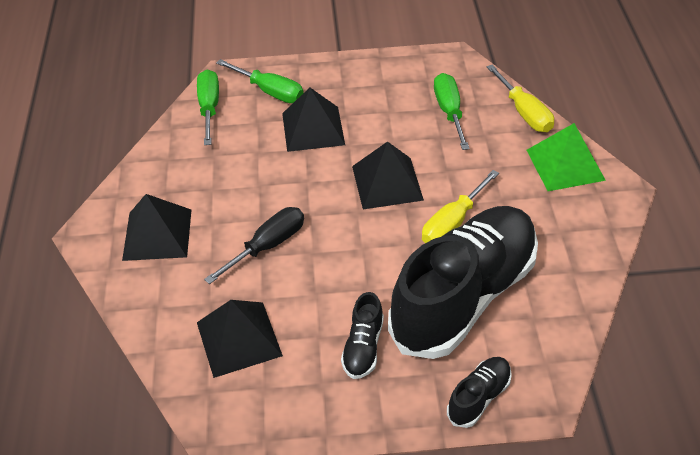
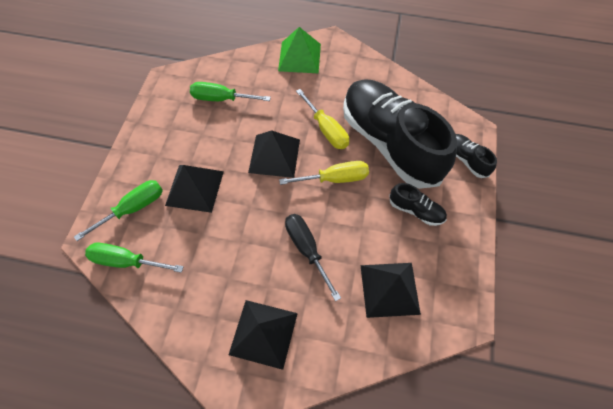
camera: 75 degrees left, 15 degrees up
yellow screwdriver [487,65,554,132] -> yellow screwdriver moved to [279,161,369,185]

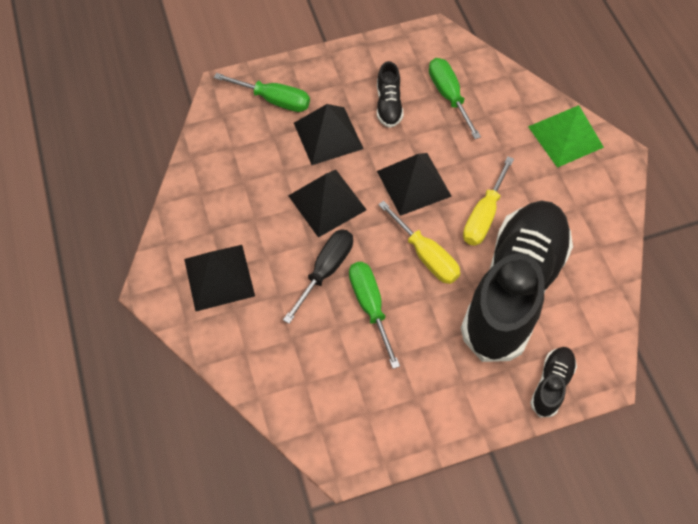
camera: 60 degrees right, 0 degrees up
green screwdriver [85,243,184,273] -> green screwdriver moved to [349,262,400,369]
black pyramid [360,263,421,318] -> black pyramid moved to [288,170,367,238]
black shoe [389,183,447,226] -> black shoe moved to [377,61,403,128]

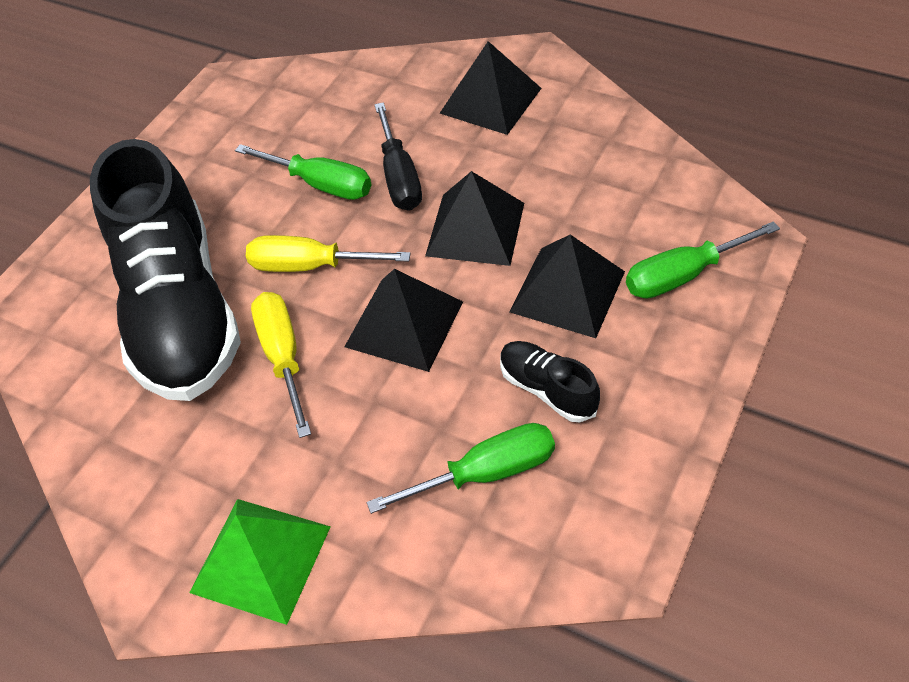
camera: 140 degrees right, 10 degrees down
green screwdriver [429,58,481,139] -> green screwdriver turned 45 degrees counterclockwise [366,423,555,514]
black shoe [530,347,577,417] -> none

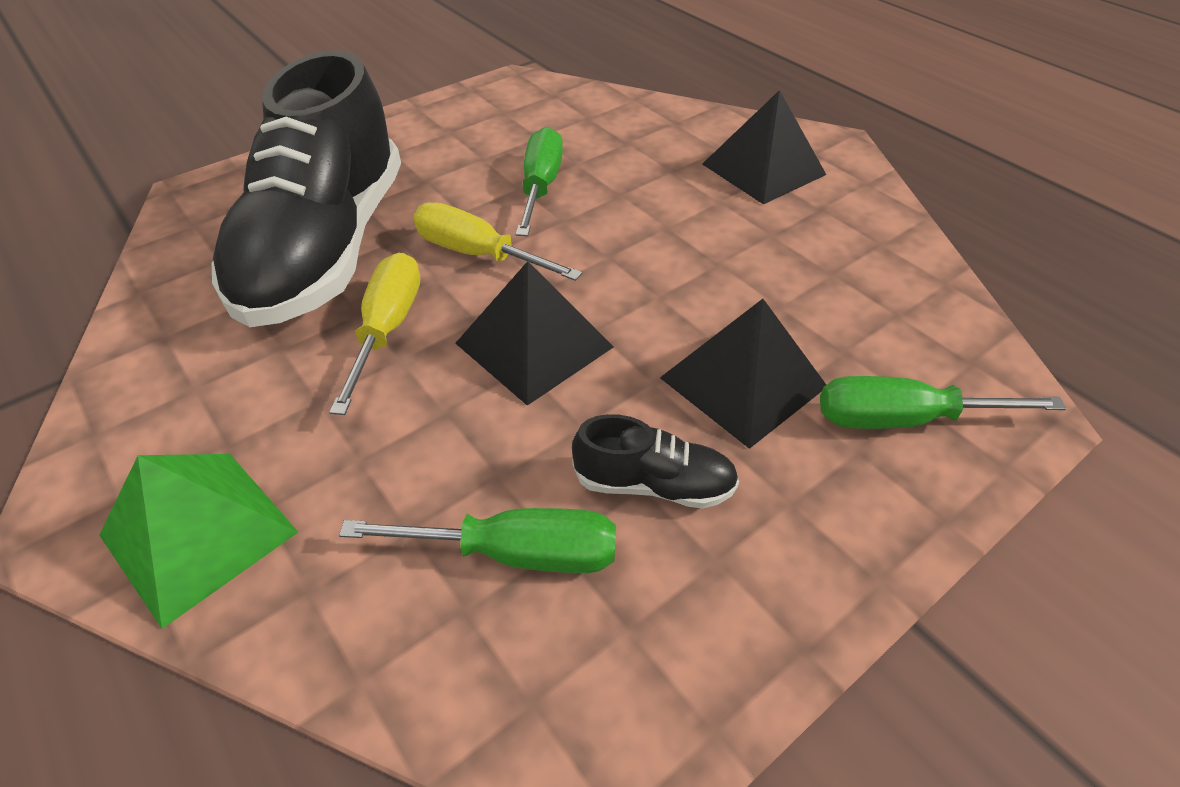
camera: 20 degrees right, 5 degrees down
green screwdriver [235,144,371,200] -> green screwdriver turned 135 degrees counterclockwise [516,127,563,236]
black screwdriver [375,102,422,211] -> none
black pyramid [425,171,524,266] -> none
black shoe [500,341,600,422] -> black shoe turned 120 degrees clockwise [572,414,739,509]

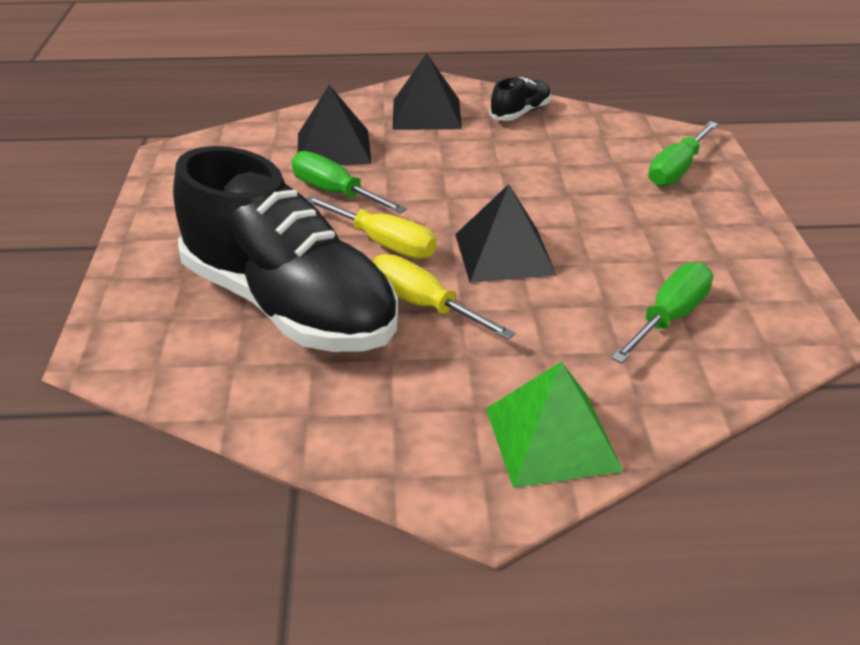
camera: 55 degrees left, 10 degrees down
yellow screwdriver [413,202,582,281] -> yellow screwdriver turned 120 degrees counterclockwise [306,195,437,259]
black shoe [572,414,739,509] -> black shoe moved to [489,77,551,121]
black pyramid [660,299,826,449] -> black pyramid moved to [298,85,372,165]

